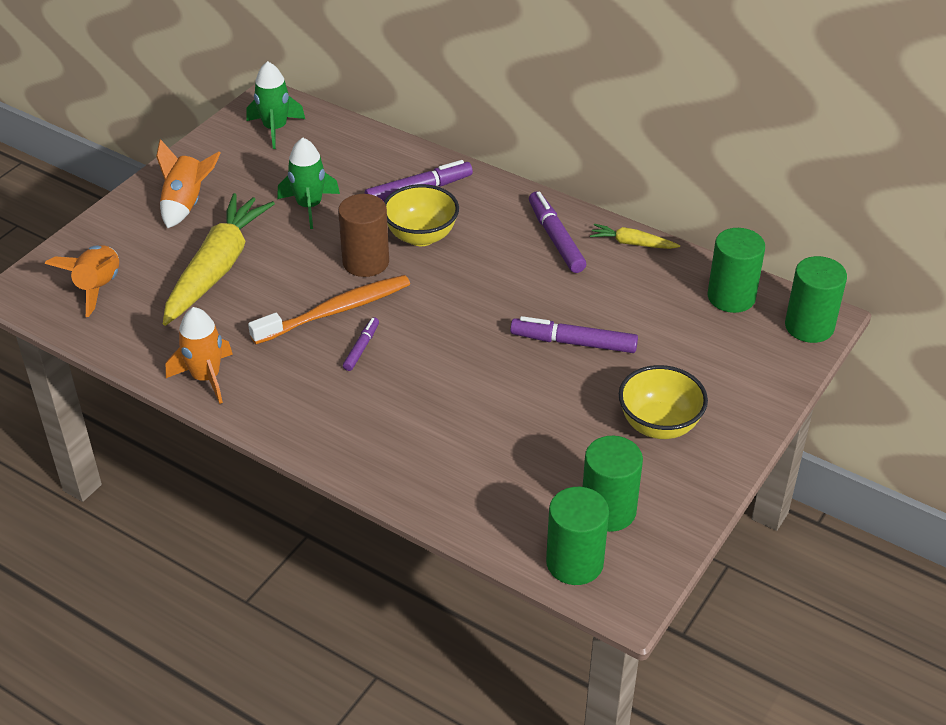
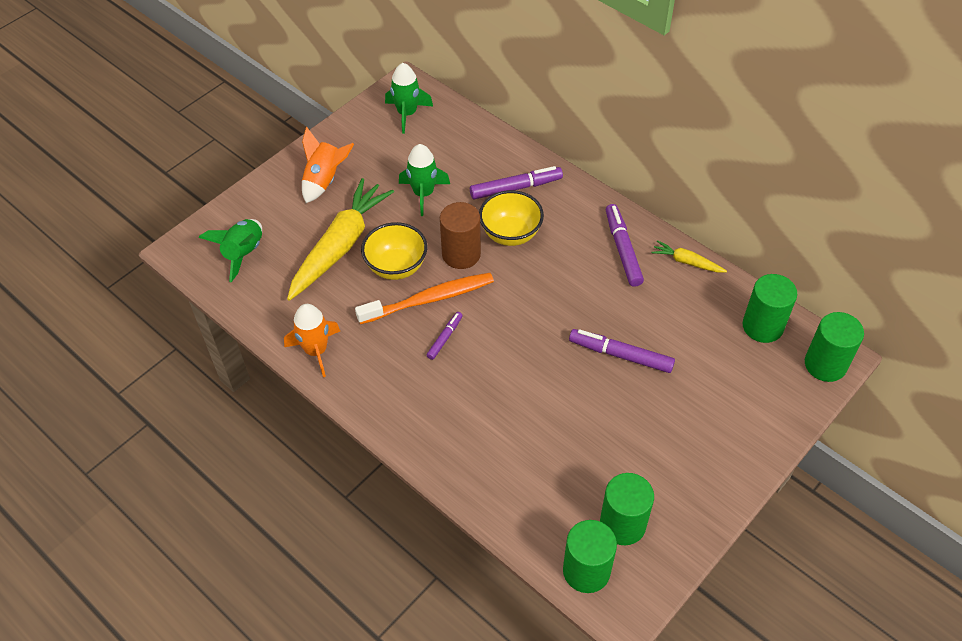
camera: 10 degrees right, 10 degrees up
orange rocket [45,245,119,317] -> green rocket [198,219,262,282]
yellow bowl [619,365,708,439] -> yellow bowl moved to [361,222,427,280]

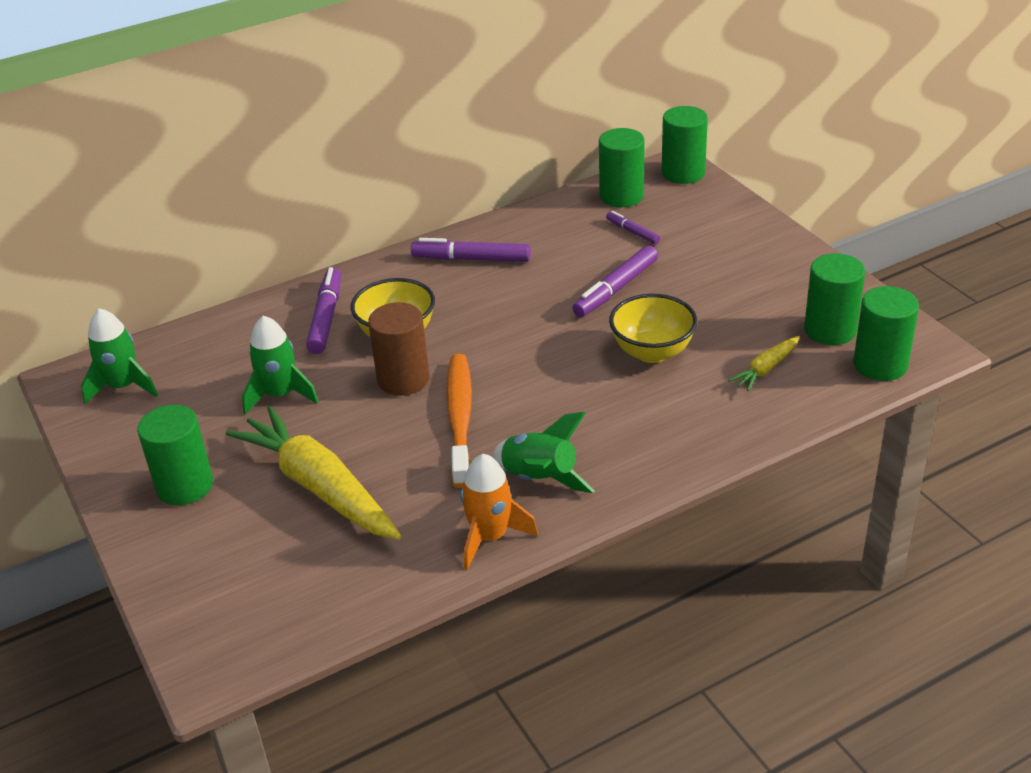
camera: 70 degrees left, 15 degrees down
green rocket [198,219,262,282] -> green rocket moved to [493,412,595,493]
orange rocket [302,127,354,203] -> green cylinder [137,405,213,505]
yellow bowl [361,222,427,280] -> yellow bowl moved to [609,294,697,363]
purple marker [427,312,463,360] -> purple marker moved to [606,211,660,244]
yellow carrot [651,240,727,273] -> yellow carrot moved to [728,336,800,391]

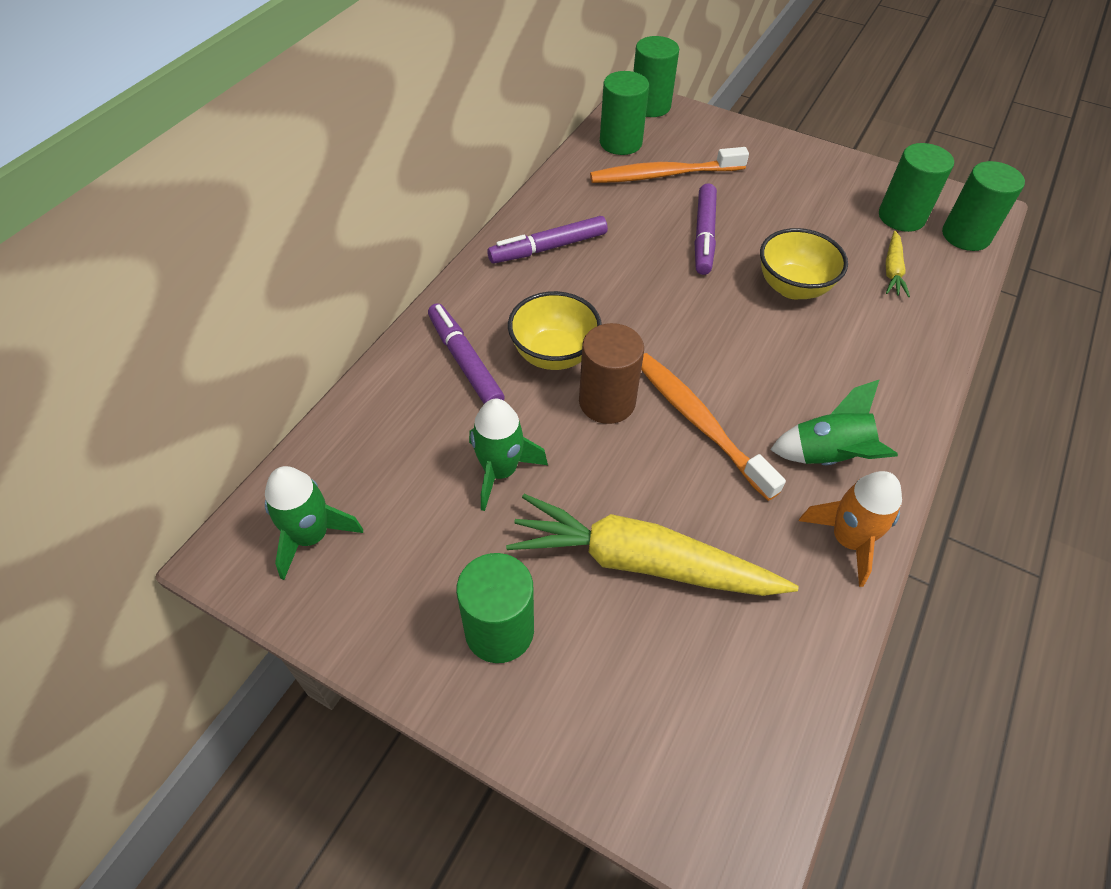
camera: 35 degrees left, 15 degrees up
purple marker [606,211,660,244] -> orange toothbrush [590,147,749,183]

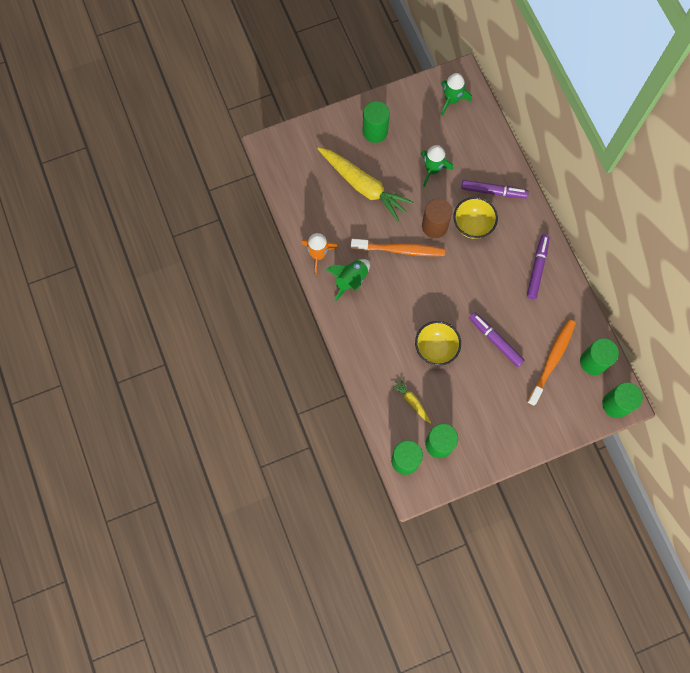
camera: 130 degrees right, 20 degrees up
yellow carrot [506,494,799,596] -> yellow carrot turned 75 degrees clockwise [317,147,414,222]

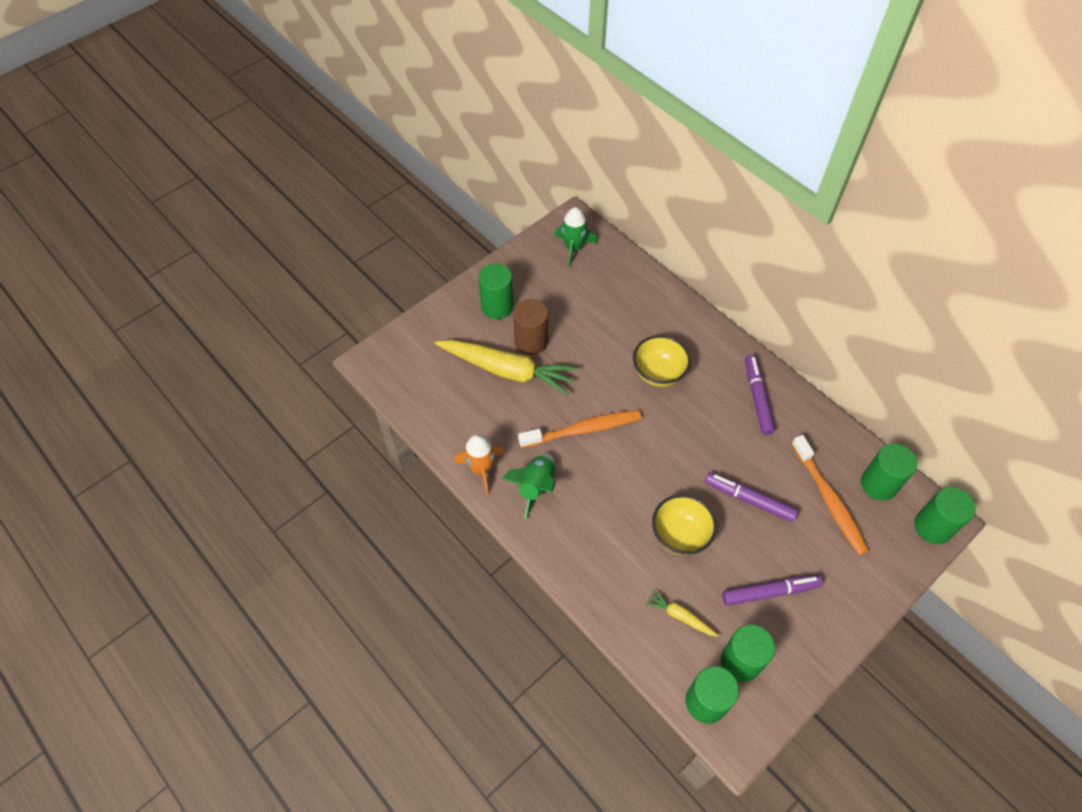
camera: 20 degrees left, 15 degrees down
green rocket [421,145,453,187] -> none
brown cylinder [422,199,452,238] -> brown cylinder moved to [513,299,548,355]
purple marker [461,180,529,199] -> purple marker moved to [722,574,823,605]
orange toothbrush [527,320,576,406] -> orange toothbrush turned 150 degrees clockwise [792,435,869,555]

